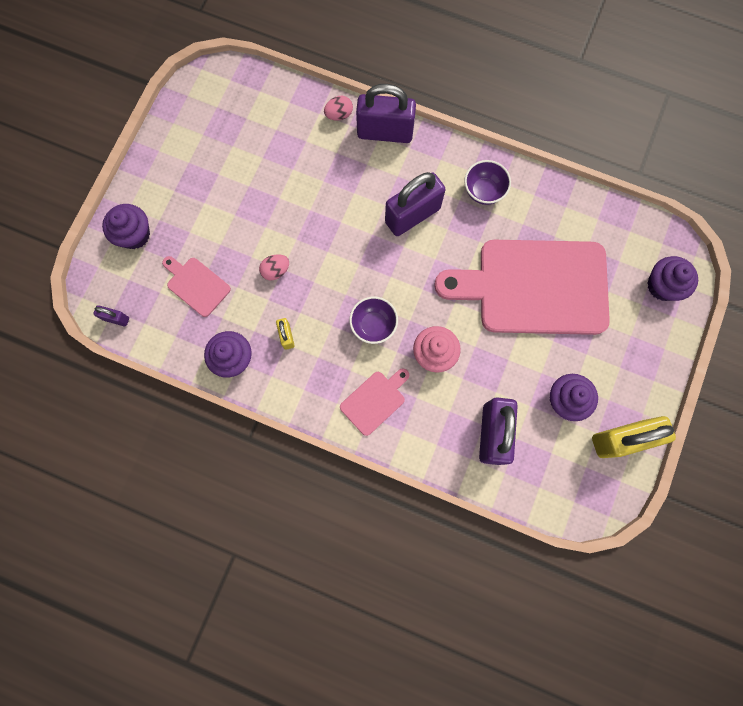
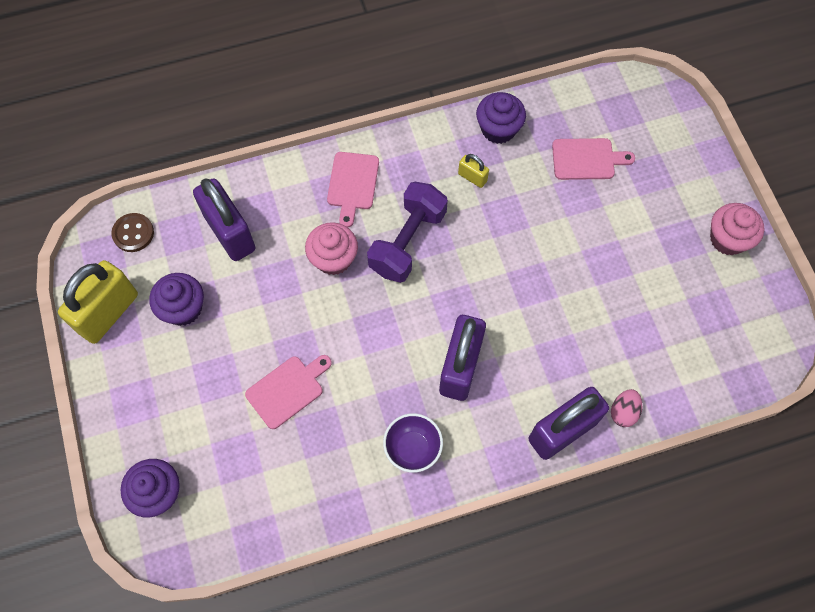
camera: 140 degrees right, 10 degrees down
purple padlock [93,305,129,326] -> none
purple cupcake [102,204,150,249] -> none
pink egg [259,254,289,280] -> none
purple bowl [349,297,398,344] -> purple dumbbell [367,182,448,283]
pink cutting board [434,240,610,335] -> pink cutting board [245,355,332,429], size x0.43
none -> brown button [111,213,154,252]
none -> pink cupcake [710,203,764,255]

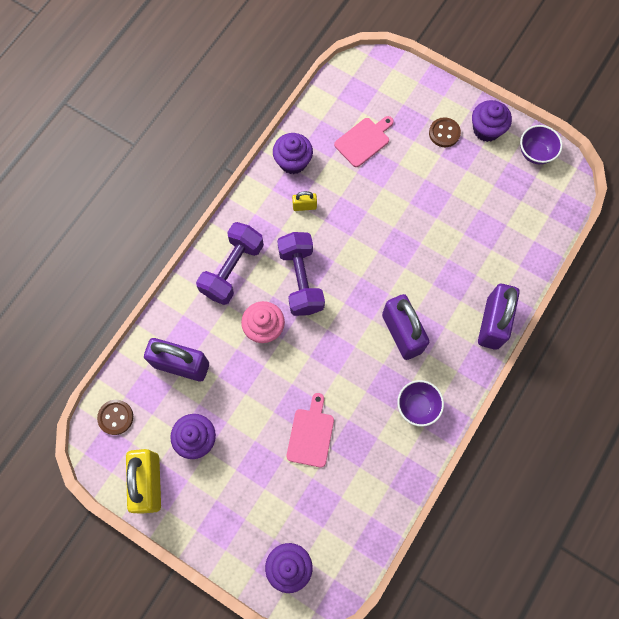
camera: 40 degrees left, 5 degrees up
pink cutting board [327,152,379,228] -> purple dumbbell [196,222,264,305]
pink egg [611,389,642,427] -> none
pink cupcake [710,203,764,255] -> purple cupcake [472,100,512,142]
none -> brown button [429,117,461,147]
none -> purple bowl [520,125,562,164]

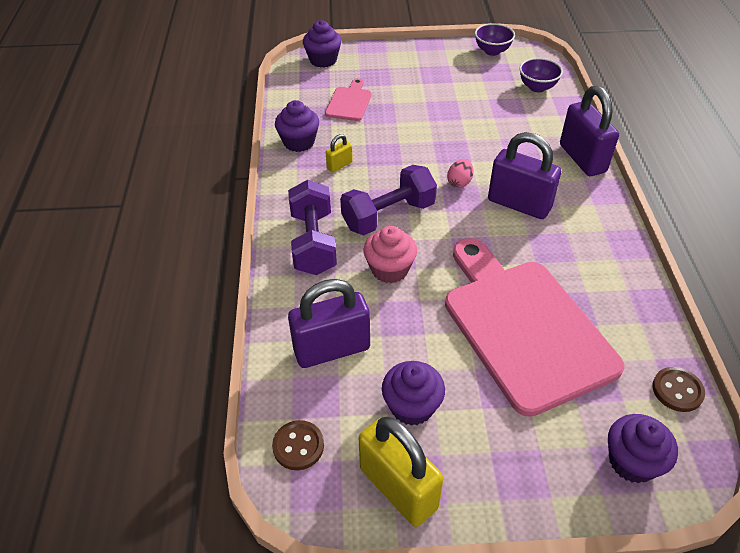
camera: 35 degrees left, 25 degrees down
purple dumbbell [277,232,325,316] -> purple dumbbell turned 75 degrees counterclockwise [340,165,437,235]
pink cutting board [286,393,334,468] -> pink cutting board [445,238,625,417], size x2.32
purple bowl [397,380,444,427] -> purple bowl moved to [519,58,563,92]
brown button [429,117,461,147] -> brown button moved to [652,367,705,412]
purple cupcake [472,100,512,142] -> purple cupcake moved to [303,20,342,68]
none -> pink egg [447,159,473,188]

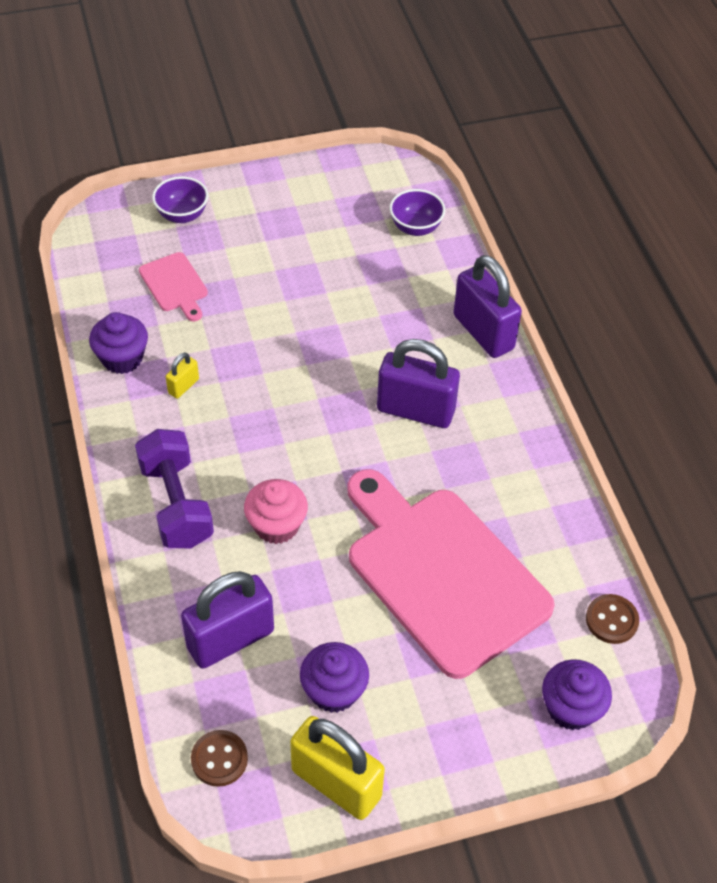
camera: 15 degrees left, 5 degrees up
purple cupcake [303,20,342,68] -> none
pink cutting board [325,78,372,121] -> pink cutting board turned 150 degrees clockwise [139,252,208,322]
purple dumbbell [340,165,437,235] -> none
pink egg [447,159,473,188] -> none
purple bowl [475,23,515,56] -> purple bowl moved to [152,176,208,223]

